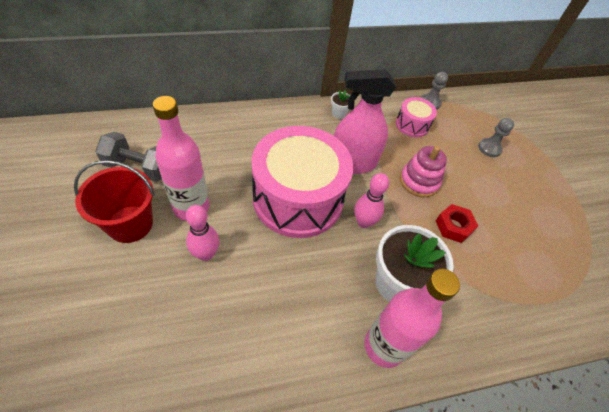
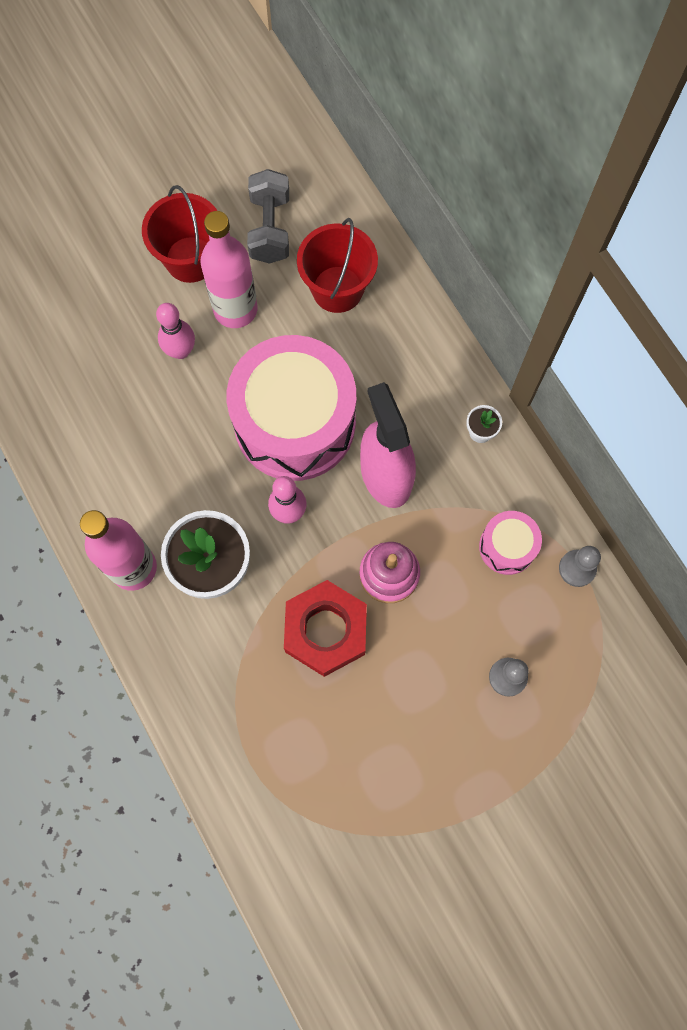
camera: 80 degrees right, 20 degrees up
red nut [436,204,478,243] -> red nut [284,580,367,677], size x1.72
none -> red bucket [297,218,378,313]

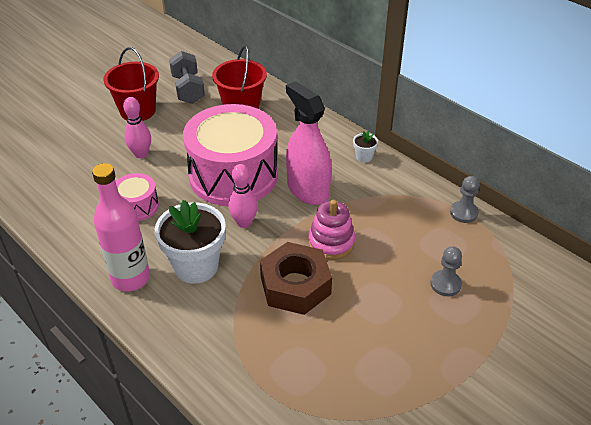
camera: 15 degrees left, 30 degrees down
pink bottle [200,211,258,328] -> none
red nut [284,580,367,677] -> brown nut [260,242,332,315]
pink drum [479,511,542,575] -> pink drum moved to [116,173,159,221]

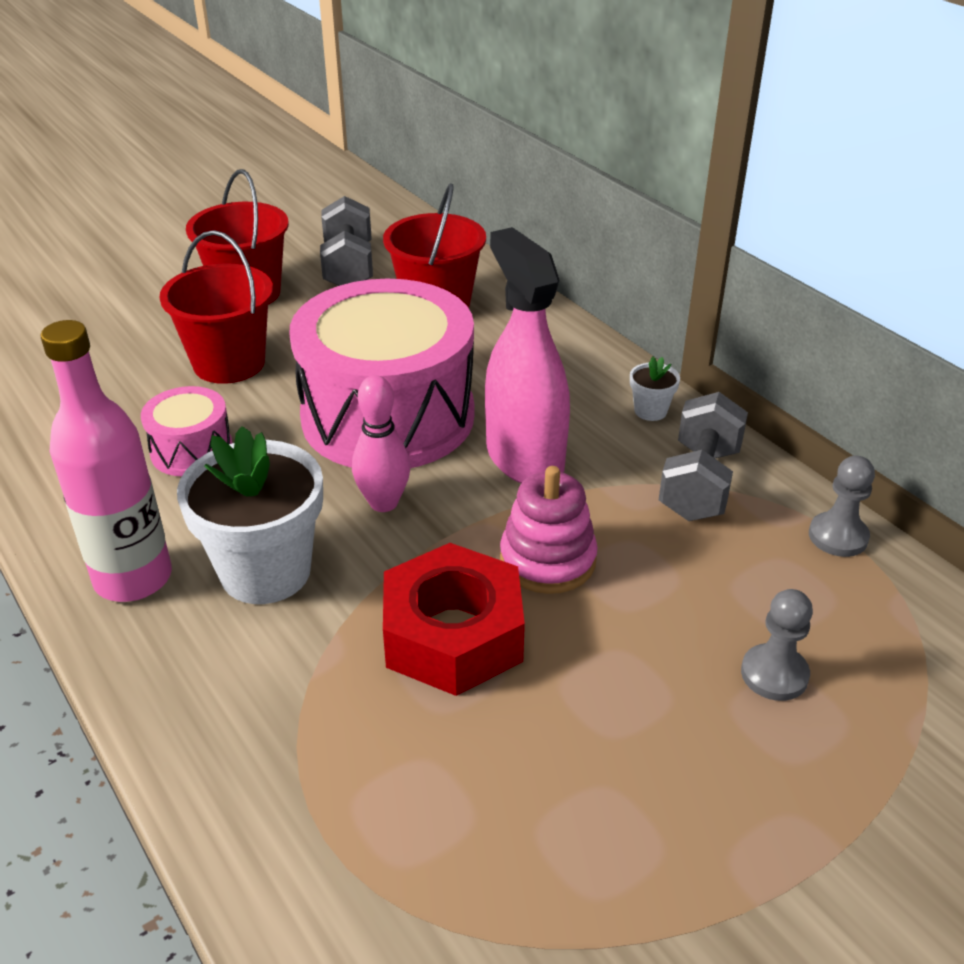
camera: 10 degrees right, 5 degrees down
pink bowling pin [123,97,151,158] -> red bucket [159,230,273,384]
brown nut [260,242,332,315] -> red nut [383,543,525,696]
none -> grey dumbbell [659,392,748,521]

